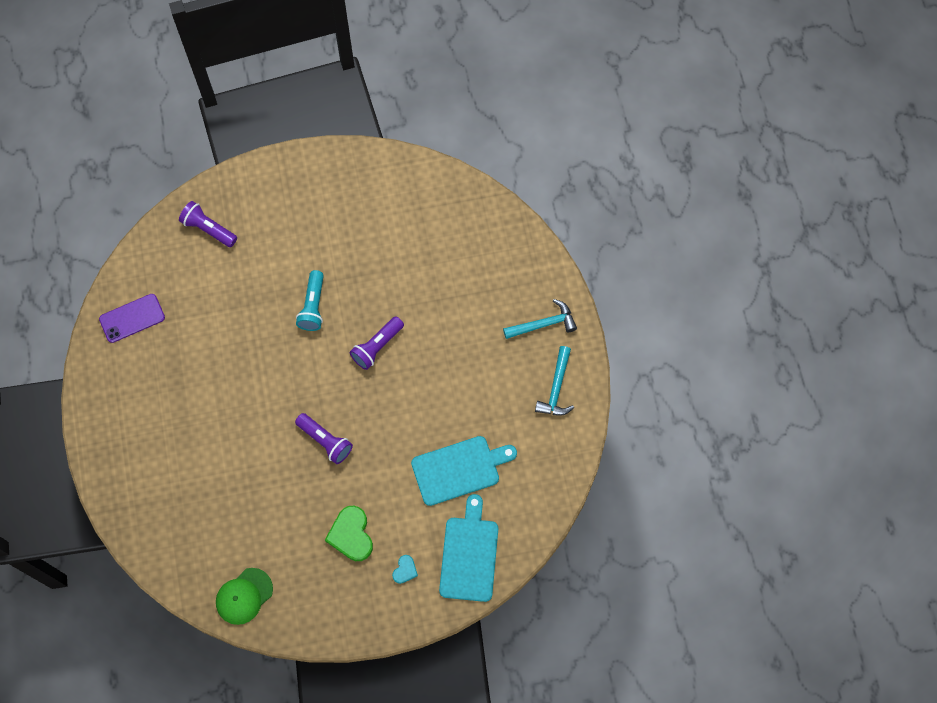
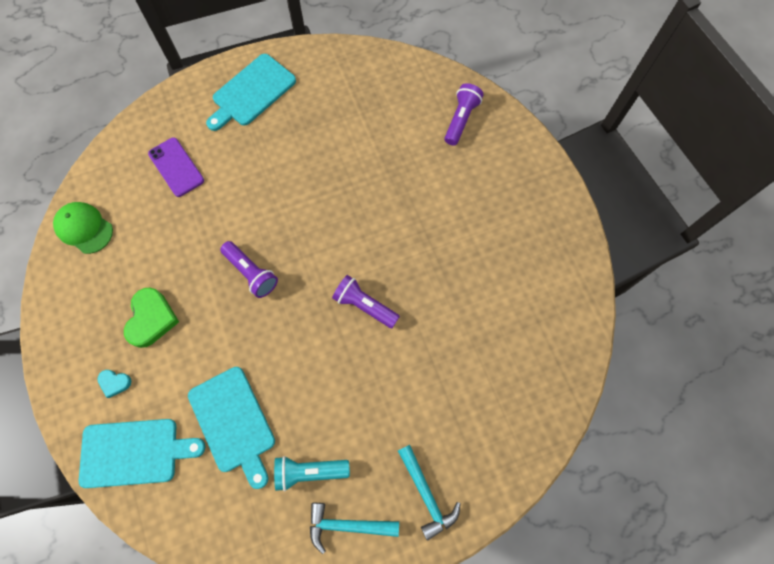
camera: 80 degrees right, 0 degrees up
purple phone [99,294,165,343] -> purple phone moved to [148,137,204,197]
purple flashlight [295,413,353,464] -> purple flashlight turned 75 degrees counterclockwise [220,241,278,298]
turquoise flashlight [296,270,324,331] -> turquoise flashlight moved to [274,456,350,491]
green heart [325,506,373,561] -> green heart turned 120 degrees clockwise [124,288,179,348]
none -> turquoise cutting board [206,54,296,131]

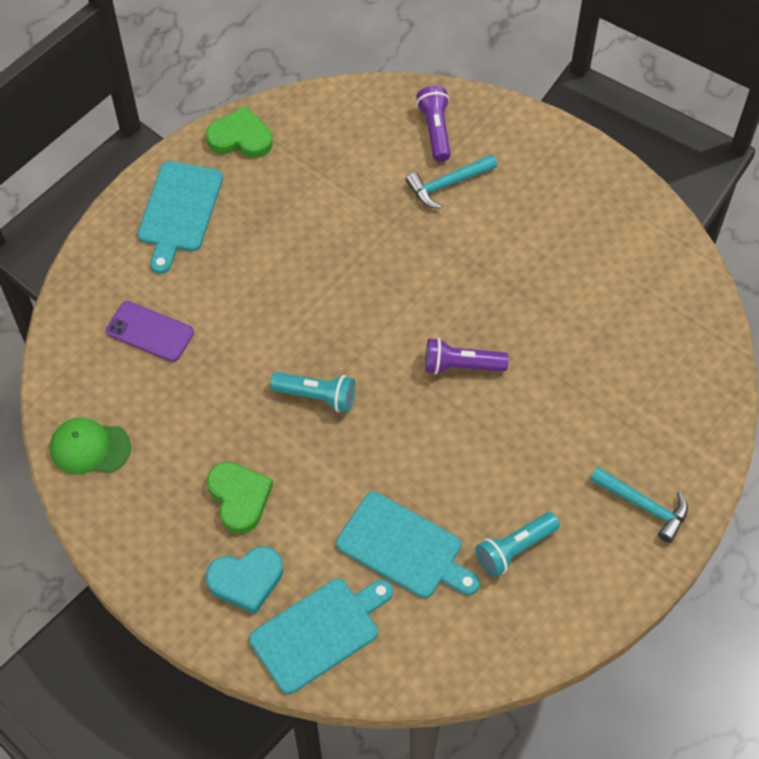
camera: 30 degrees left, 10 degrees down
turquoise heart [97,370,131,398] -> turquoise heart [206,546,283,614], size x1.91
purple flashlight [220,241,278,298] -> turquoise flashlight [270,372,356,412]
turquoise hammer [310,503,399,554] -> turquoise hammer moved to [406,154,497,209]
none -> green heart [206,106,273,158]

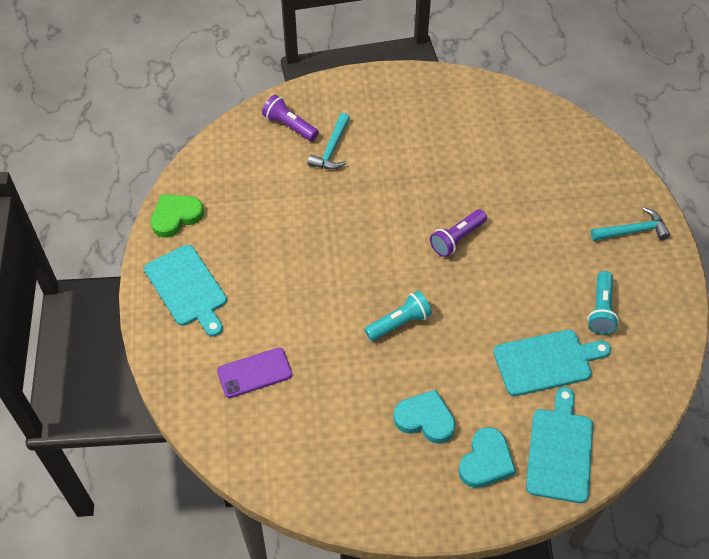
camera: 45 degrees left, 5 degrees down
green cap [50,418,131,475] -> none
green heart [207,462,273,534] -> turquoise heart [393,390,456,444]

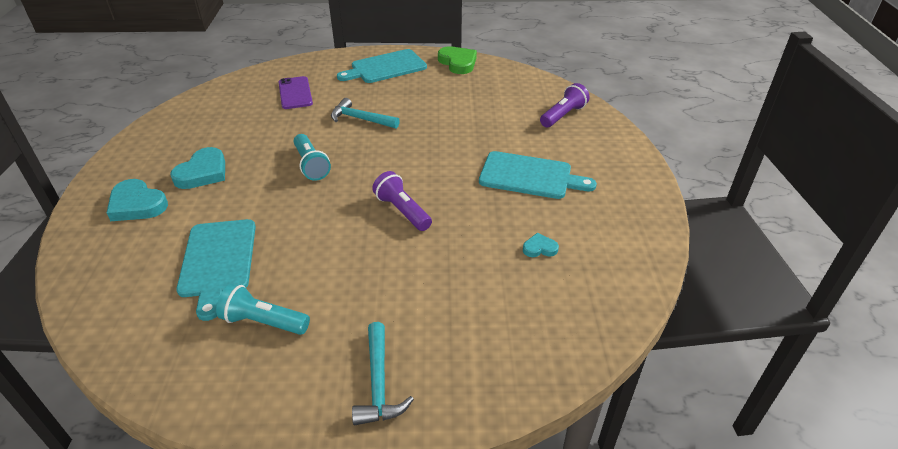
camera: 95 degrees right, 15 degrees down
turquoise hammer [307,113,350,170] -> turquoise hammer moved to [331,98,400,129]
turquoise cutting board [526,387,593,503] -> turquoise cutting board moved to [479,151,597,199]
none -> turquoise heart [523,233,559,257]

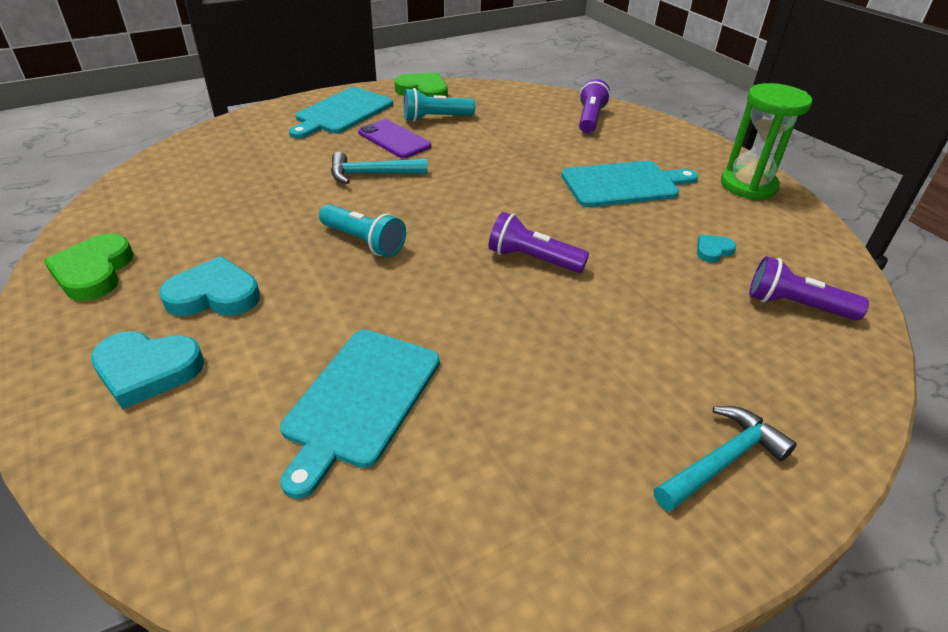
camera: 30 degrees left, 0 degrees up
turquoise heart [170,147,225,189] -> turquoise heart turned 90 degrees counterclockwise [159,256,260,316]
turquoise cutting board [176,219,256,321] -> turquoise cutting board turned 60 degrees clockwise [280,330,440,499]
turquoise flashlight [216,284,310,335] -> turquoise flashlight moved to [404,88,475,122]
purple phone [279,76,313,109] -> purple phone moved to [358,119,431,158]
turquoise hammer [352,322,414,425] -> turquoise hammer turned 90 degrees counterclockwise [654,406,797,512]
none -> green heart [44,234,134,301]
none -> green hourglass [721,83,812,199]
none -> purple flashlight [749,256,869,320]

